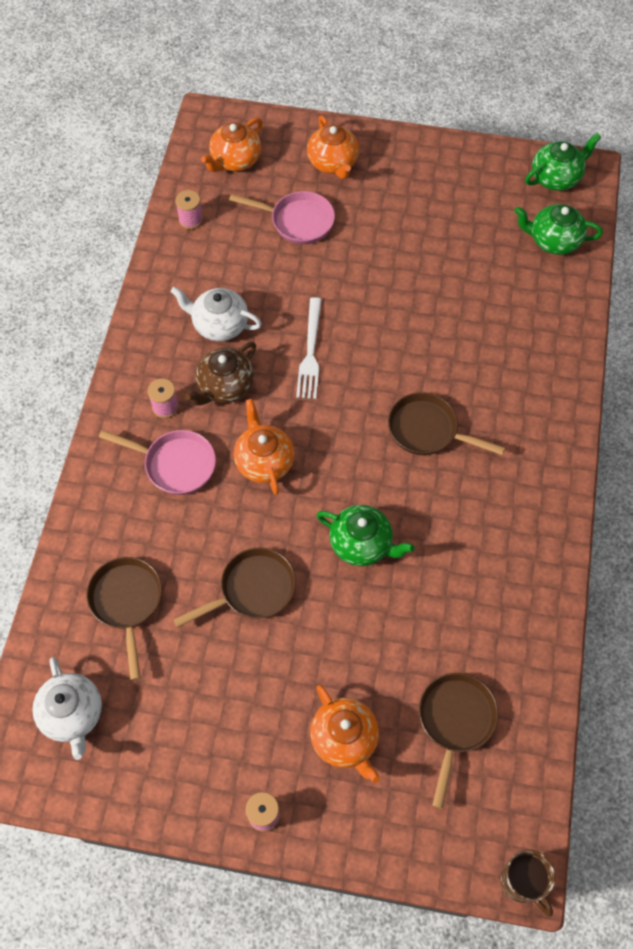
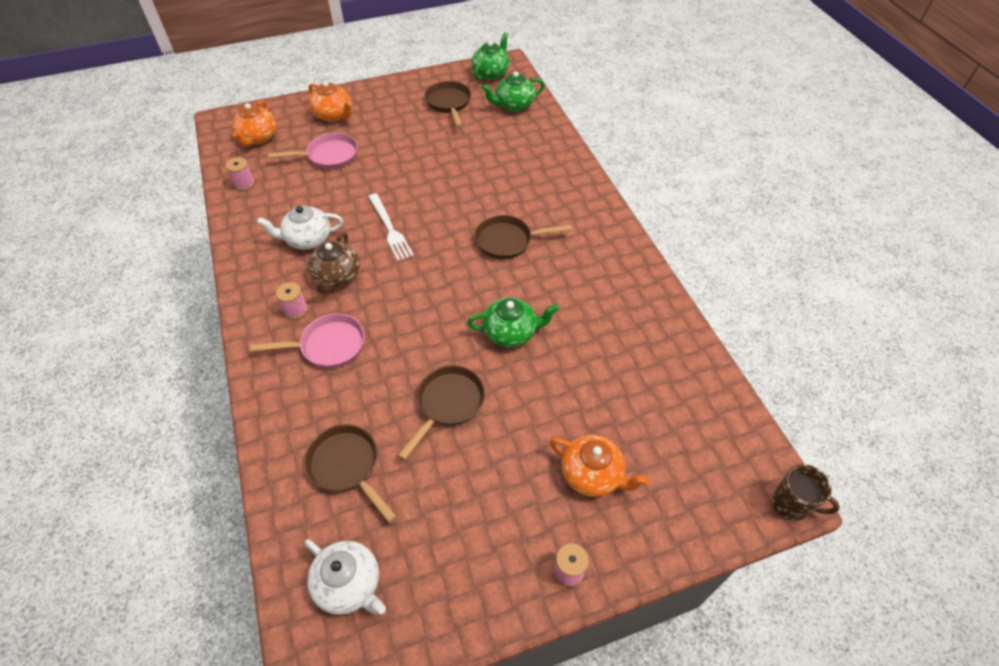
camera: 30 degrees left, 10 degrees down
orange teapot [234,399,294,495] -> none
brown pan [419,673,499,809] -> brown pan moved to [425,81,471,128]

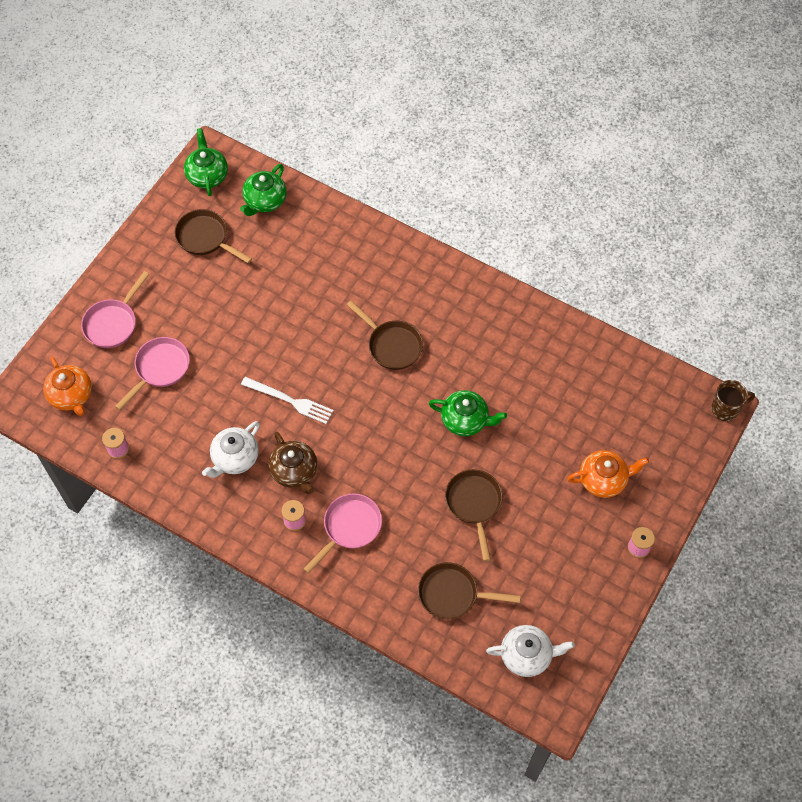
camera: 40 degrees left, 10 degrees up
orange teapot [309,81,352,122] -> pink pan [81,271,149,348]
green teapot [467,298,559,347] -> green teapot turned 60 degrees clockwise [429,390,507,436]
brown pan [475,215,572,259] -> brown pan turned 90 degrees counterclockwise [347,300,423,370]

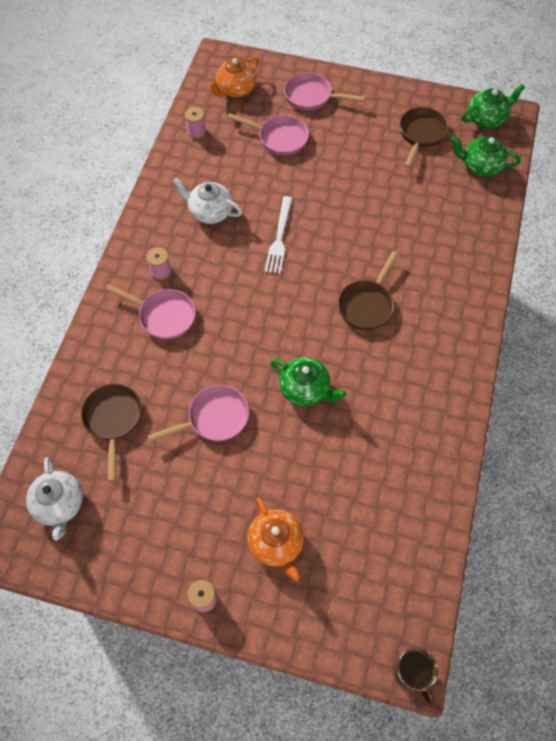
camera: 75 degrees right, 0 degrees up
brown teapot [269,432,317,494] -> none
green teapot [429,390,507,436] -> green teapot turned 60 degrees counterclockwise [270,357,346,406]
brown pan [445,469,503,561] -> pink pan [148,385,249,442]

